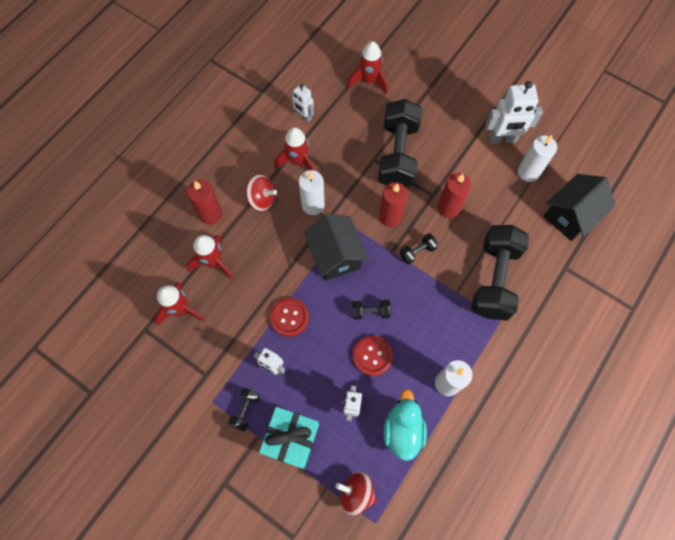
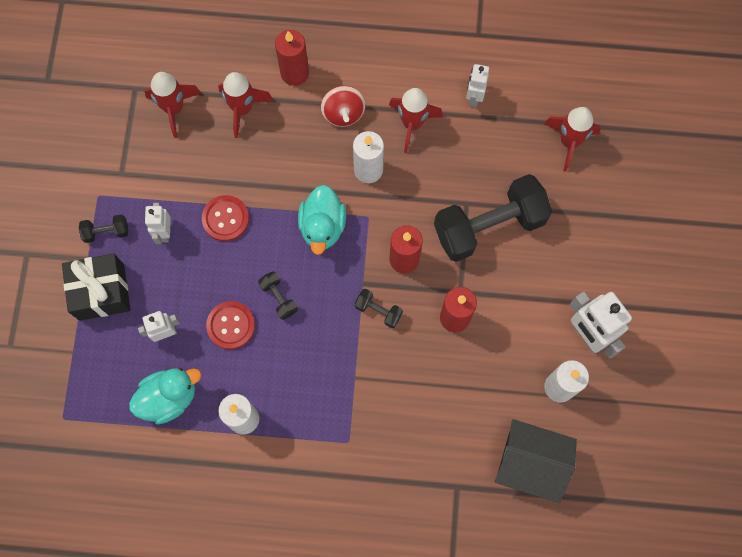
camera: 60 degrees right, 5 degrees up
turquoise gift [259,407,319,469] -> black gift [62,253,130,321]
black house [304,213,368,281] -> turquoise duck [298,185,346,255]
red spinning top [335,471,377,516] -> none
black dumbbell [471,225,529,321] -> none

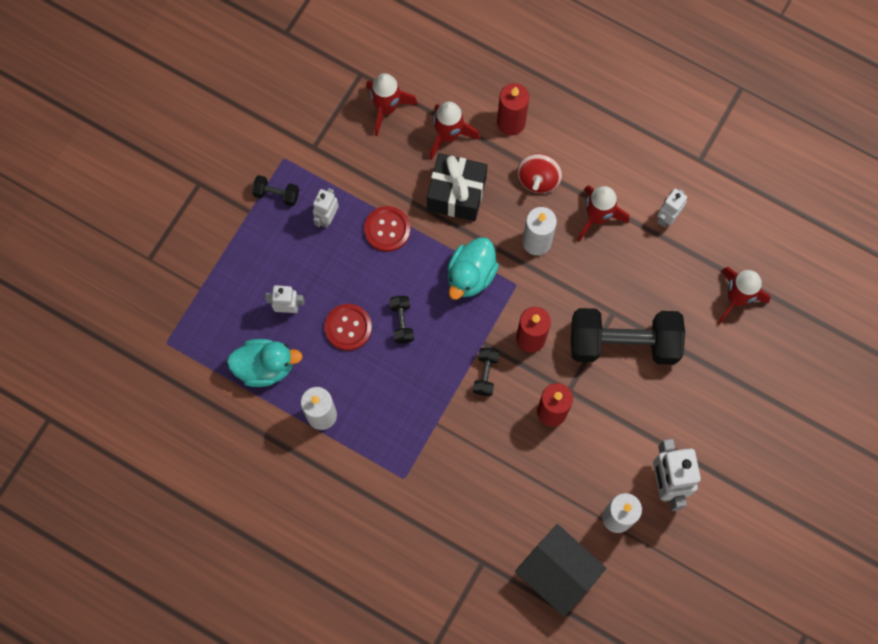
camera: 25 degrees right, 0 degrees up
black gift [62,253,130,321] -> black gift moved to [427,153,488,221]
black dumbbell [355,289,403,328] -> black dumbbell turned 45 degrees clockwise [473,348,499,396]

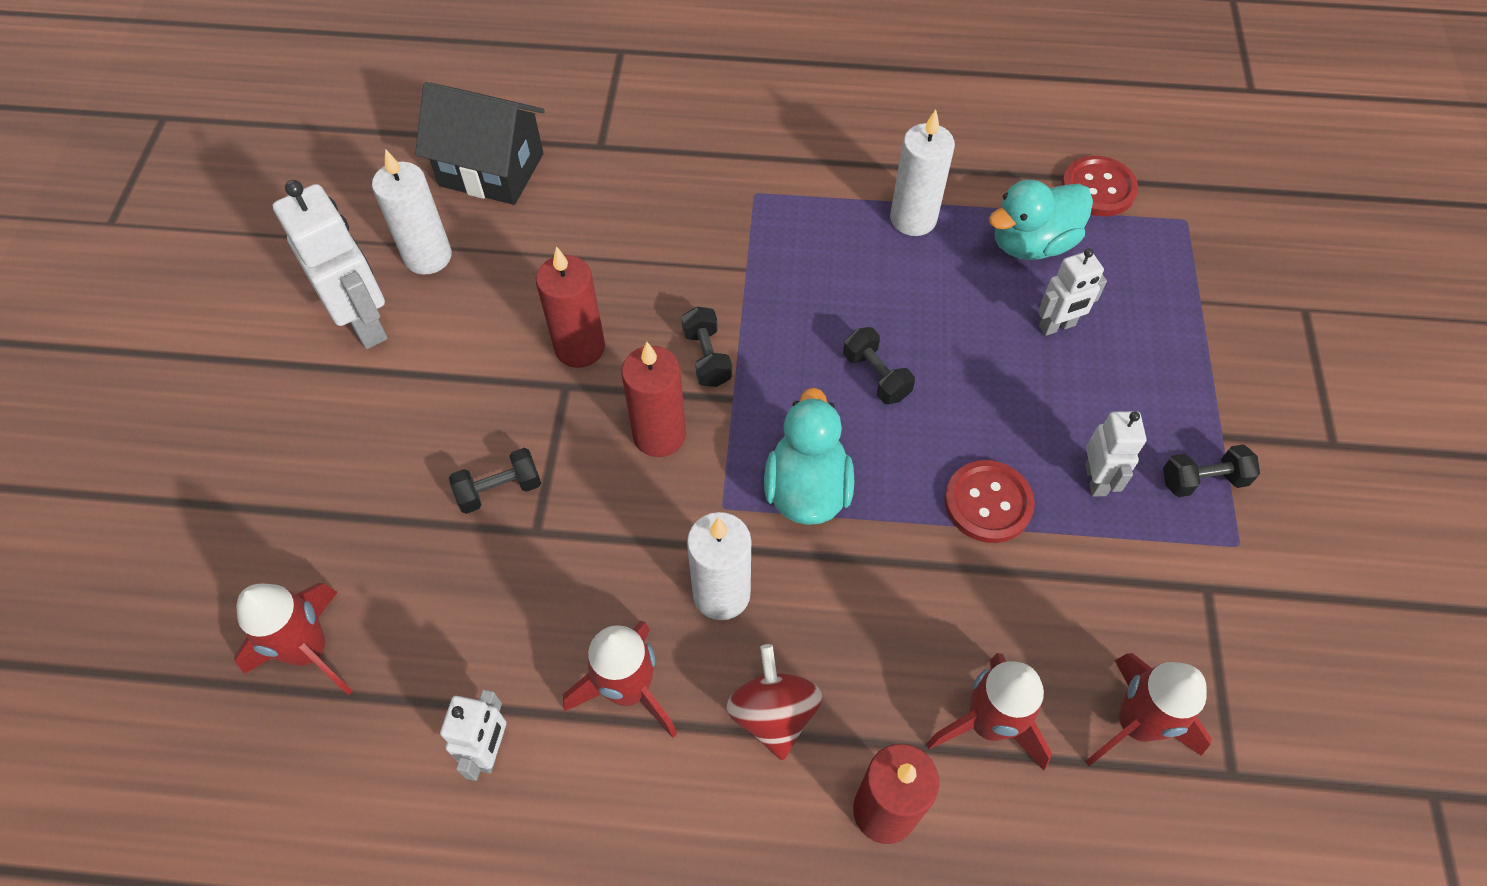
camera: 155 degrees right, 15 degrees down
red button [324,304,372,351] -> red button moved to [1062,156,1138,216]
black gift [427,153,488,221] -> none
black dumbbell [571,308,685,365] -> black dumbbell [449,448,541,514], size x0.42

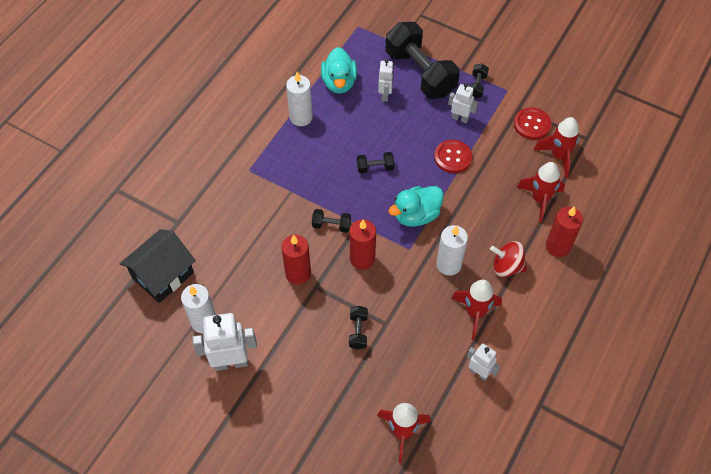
camera: 65 degrees left, 0 degrees up
turquoise duck [764,388,854,525] -> turquoise duck turned 60 degrees counterclockwise [388,186,444,227]
red button [1062,156,1138,216] -> red button moved to [514,107,551,140]
none -> black dumbbell [385,22,460,99]

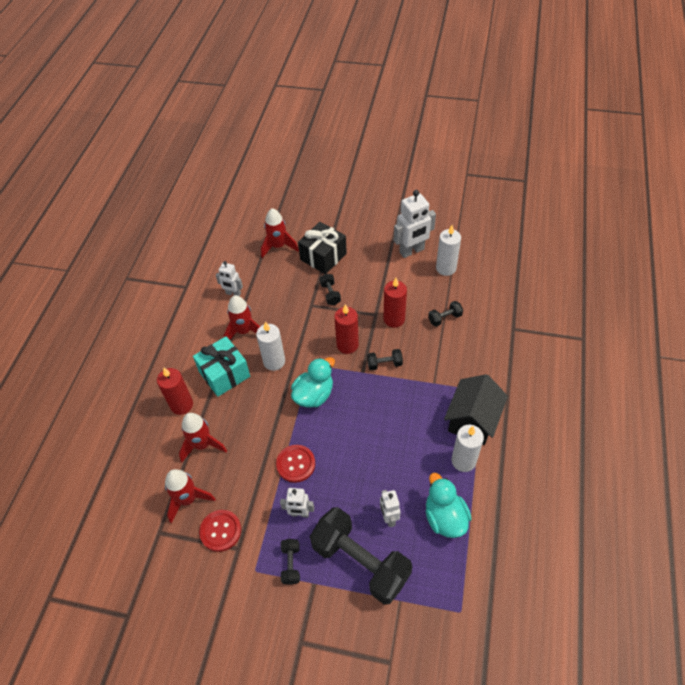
camera: 165 degrees right, 5 degrees down
black house [120,229,196,303] -> black house moved to [444,374,508,445]
black dumbbell [357,152,394,174] -> black dumbbell moved to [428,301,463,327]
red spinning top [490,241,527,277] -> turquoise gift [193,336,250,397]
none -> black gift [298,222,347,274]

